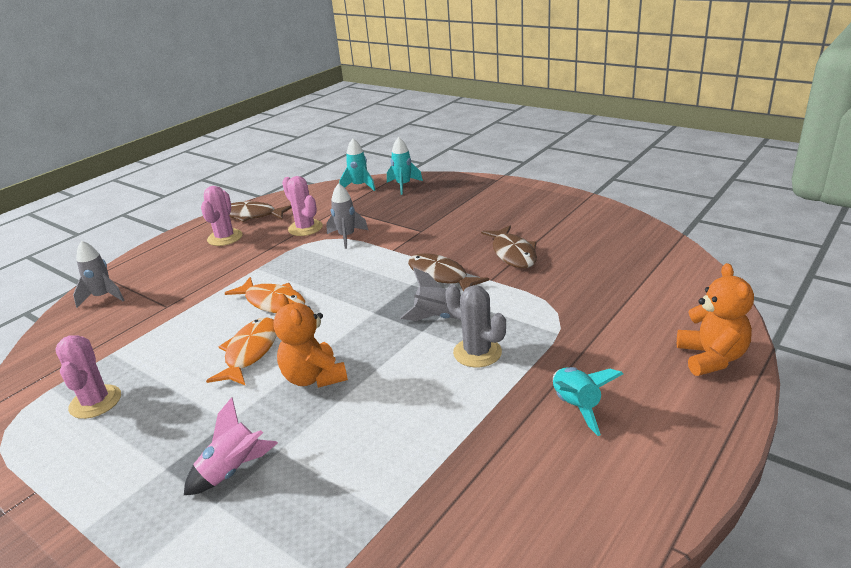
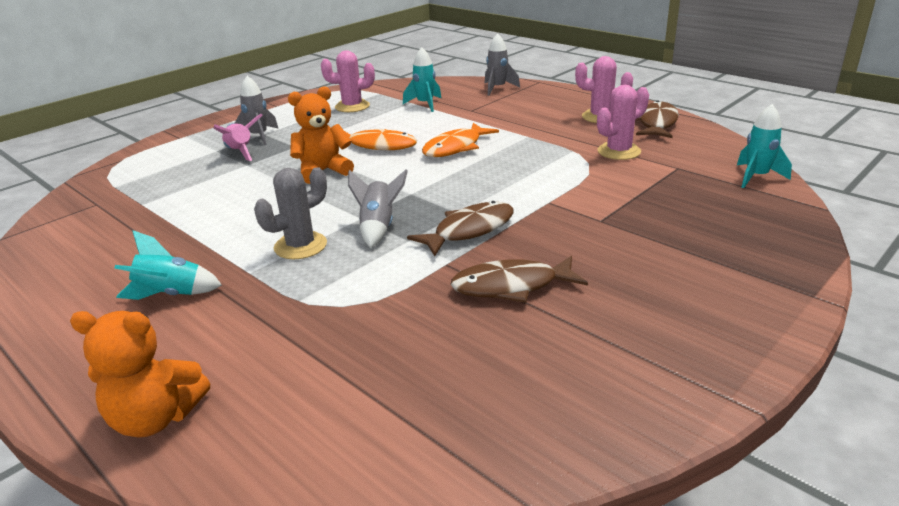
camera: 95 degrees right, 0 degrees up
grey rocket [326,183,368,249] -> grey rocket moved to [235,76,279,145]
turquoise rocket [387,137,423,195] -> turquoise rocket moved to [403,47,441,112]

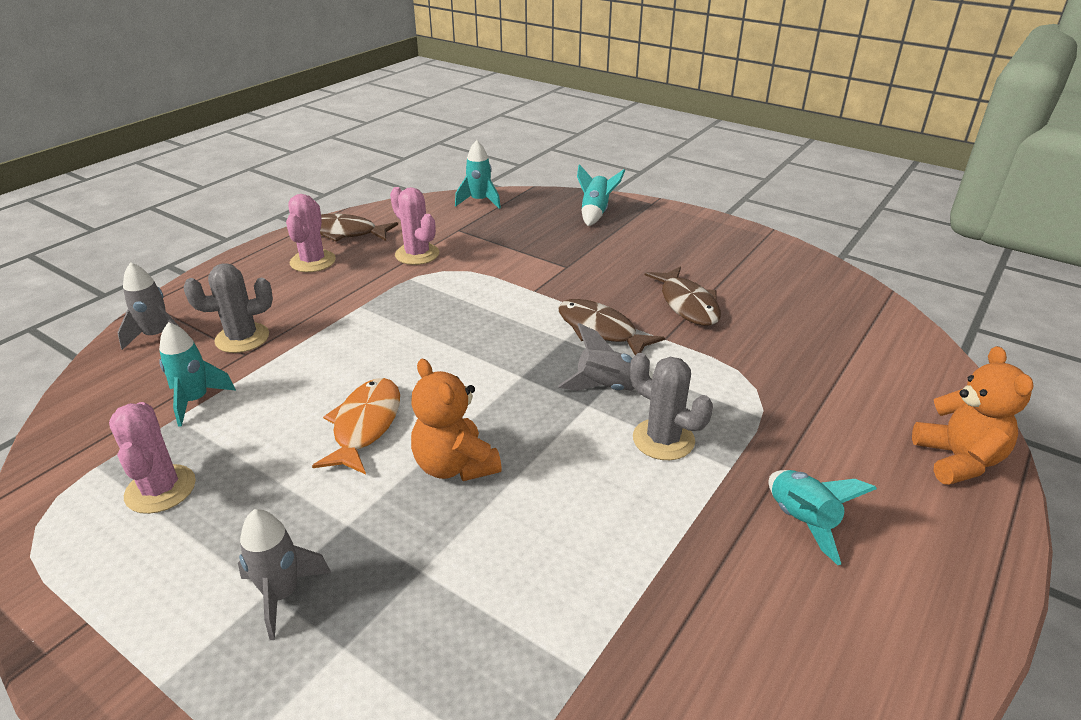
camera: 100 degrees left, 5 degrees up
pink rocket [213,114,262,161] -> none
orange fish [422,123,499,157] -> none
none -> grey cactus [184,263,273,353]
none -> turquoise rocket [577,164,625,226]

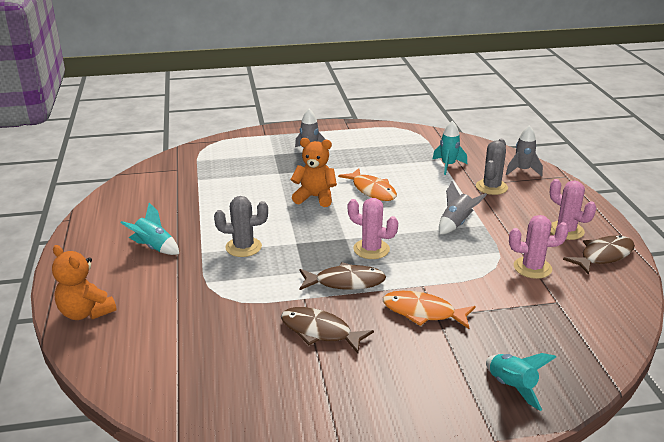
camera: 135 degrees right, 5 degrees down
pink cactus [109,402,196,514] -> pink cactus moved to [348,198,398,259]
turquoise rocket [455,140,501,209] -> none
grey rocket [558,323,653,391] -> grey rocket moved to [439,181,487,234]
none -> orange fish [383,291,476,329]

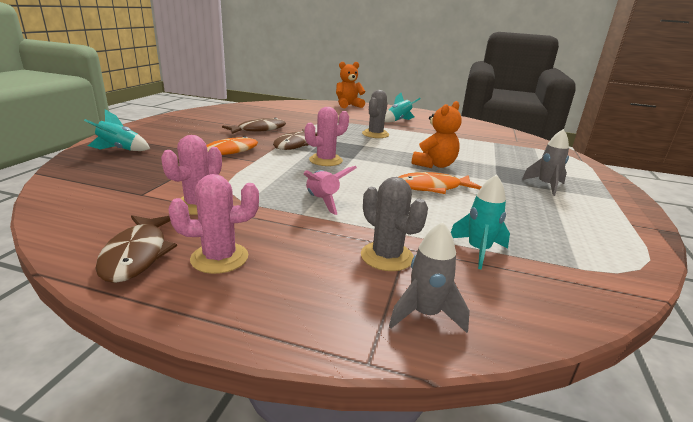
camera: 115 degrees right, 5 degrees down
grey rocket [439,181,487,234] -> pink rocket [303,166,357,215]

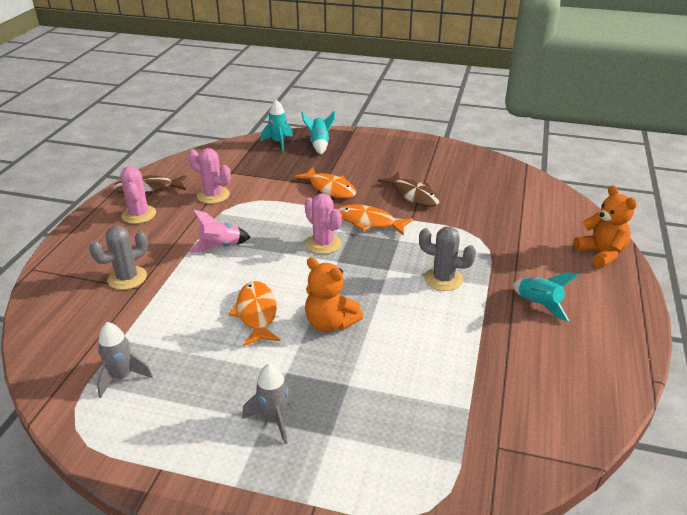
camera: 90 degrees right, 10 degrees up
brown fish [273,129,317,150] -> orange fish [338,204,413,236]
grey rocket [389,222,470,333] -> grey rocket moved to [97,322,153,398]
turquoise rocket [451,174,510,270] -> turquoise rocket moved to [261,99,293,151]

